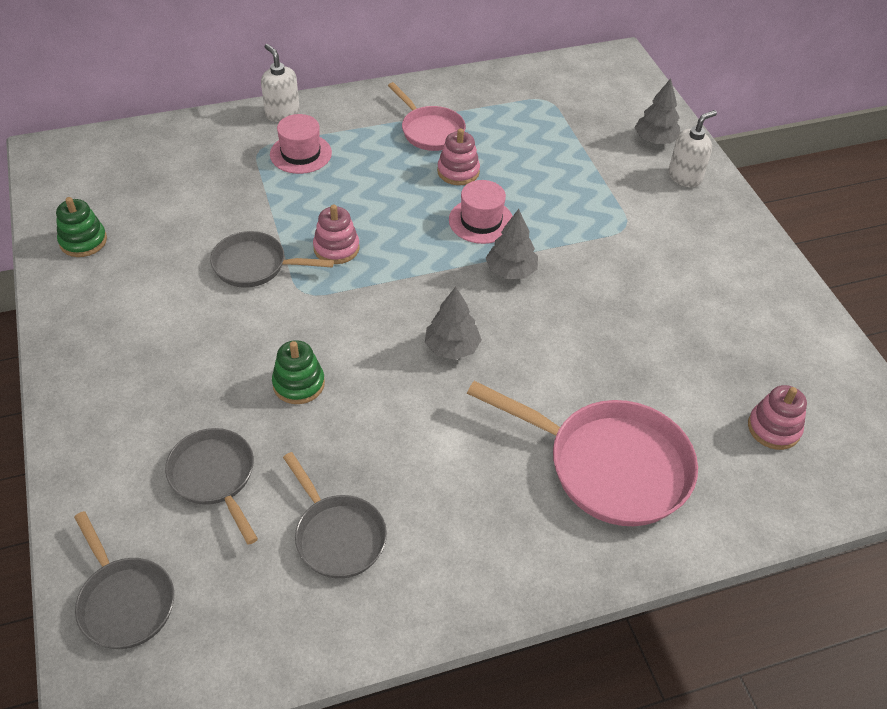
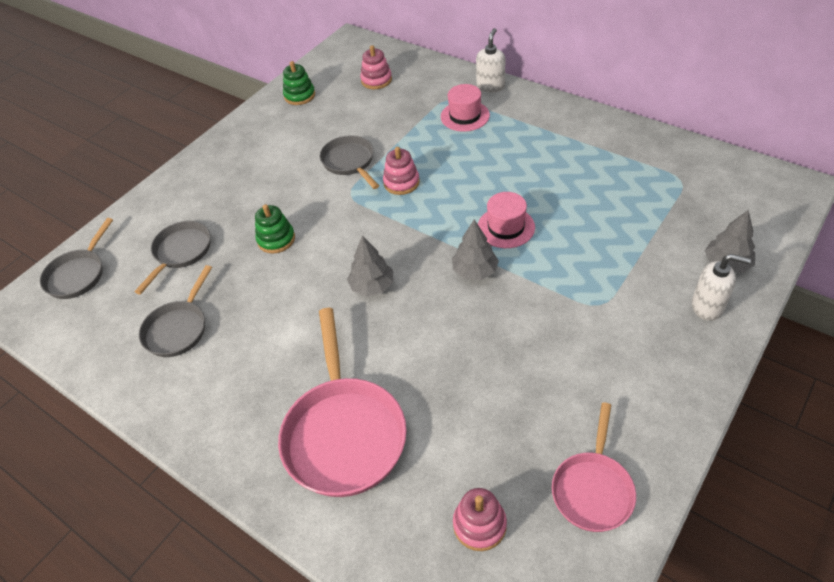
camera: 60 degrees right, 0 degrees up
pink pan [388,82,466,151] -> pink pan moved to [552,402,636,532]
pink stacking toy [437,128,480,185] -> pink stacking toy moved to [360,45,392,89]

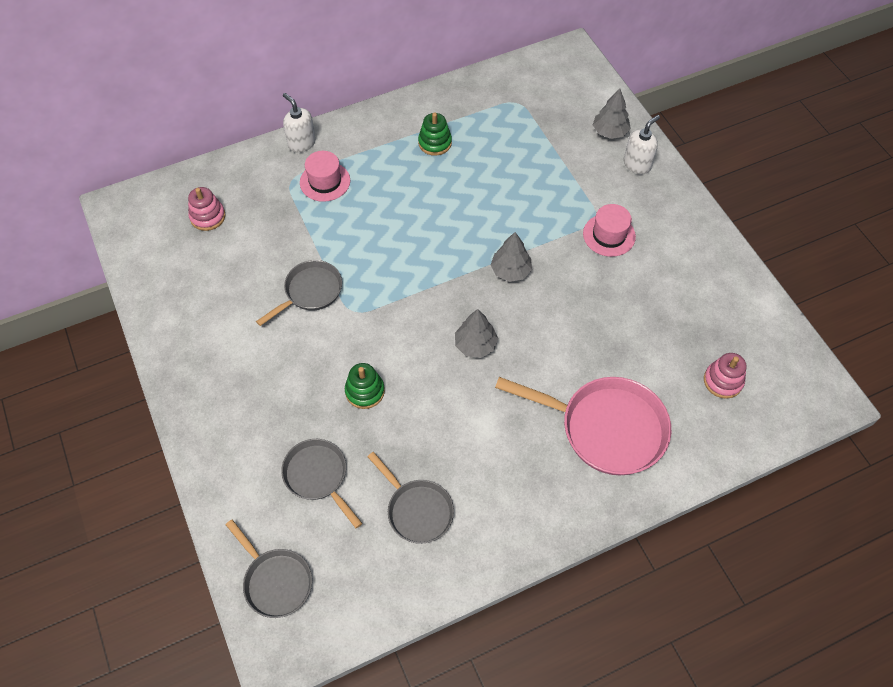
camera: 65 degrees left, 10 degrees up
green stacking toy [283,61,315,105] -> green stacking toy moved to [418,113,452,156]
grey pan [320,136,379,189] -> grey pan turned 135 degrees clockwise [256,260,342,326]
pink stacking toy [383,147,420,195] -> none
pink hat [478,192,535,248] -> pink hat moved to [583,204,636,257]
pink pan [552,402,636,532] -> none

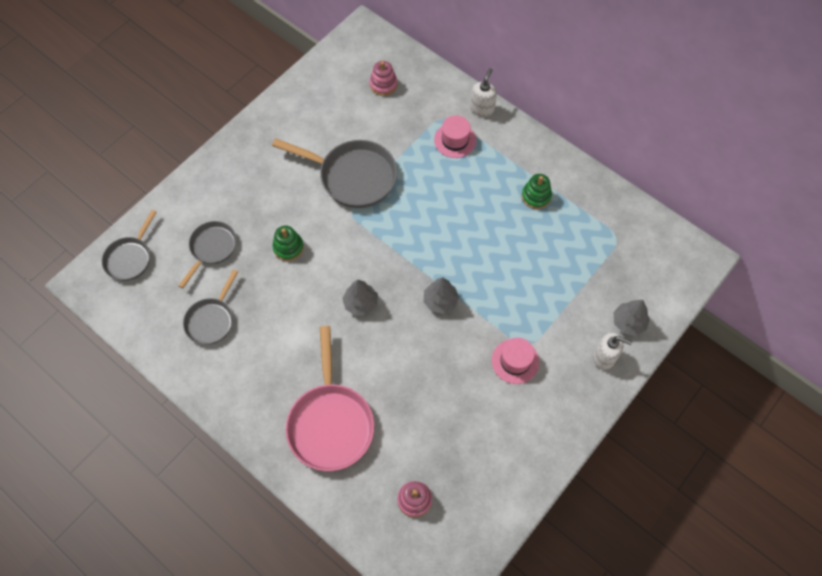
camera: 65 degrees right, 5 degrees up
grey pan [256,260,342,326] -> grey pan [272,138,398,208], size x1.68

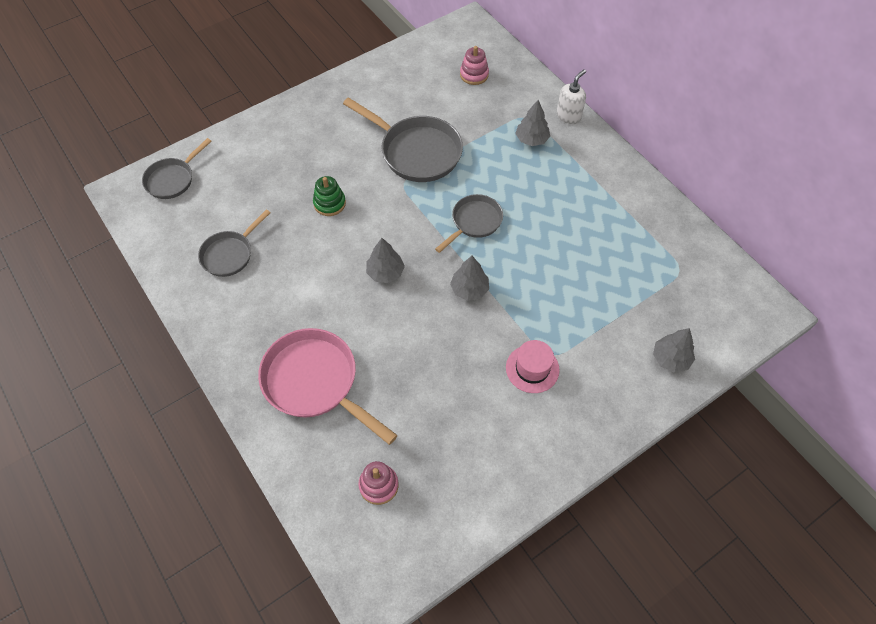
camera: 15 degrees right, 5 degrees down
grey pan [179,221,237,288] -> grey pan moved to [435,194,503,253]
pink pan [286,326,374,471] -> pink pan turned 120 degrees clockwise [258,328,398,445]
pink hat [434,115,476,158] -> grey tree [515,100,550,146]
green stacking toy [522,174,552,209] -> none
white soap dispenser [593,332,632,370] -> none

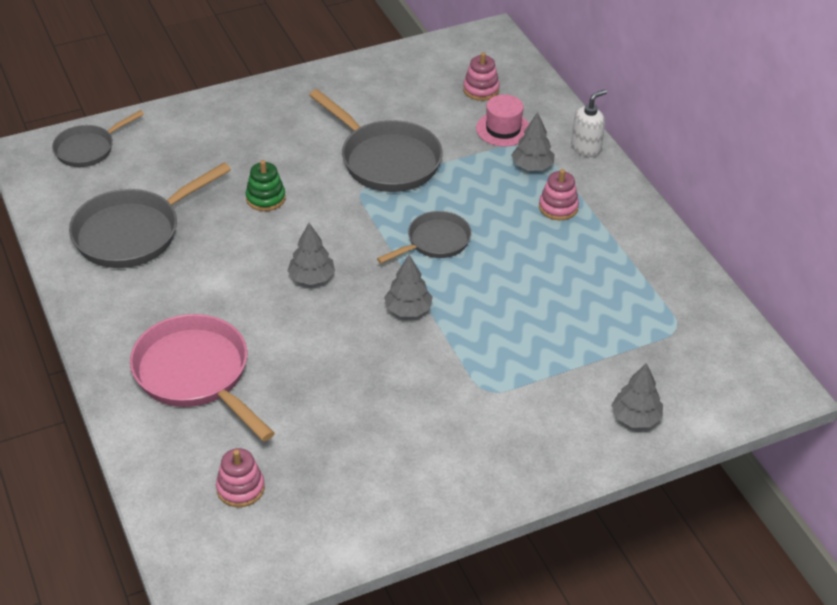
camera: 10 degrees right, 15 degrees down
grey pan [198,209,271,277] -> grey pan [69,163,231,268], size x1.68
pink hat [506,340,560,393] -> pink hat moved to [476,94,529,146]
none -> pink stacking toy [539,169,579,220]

